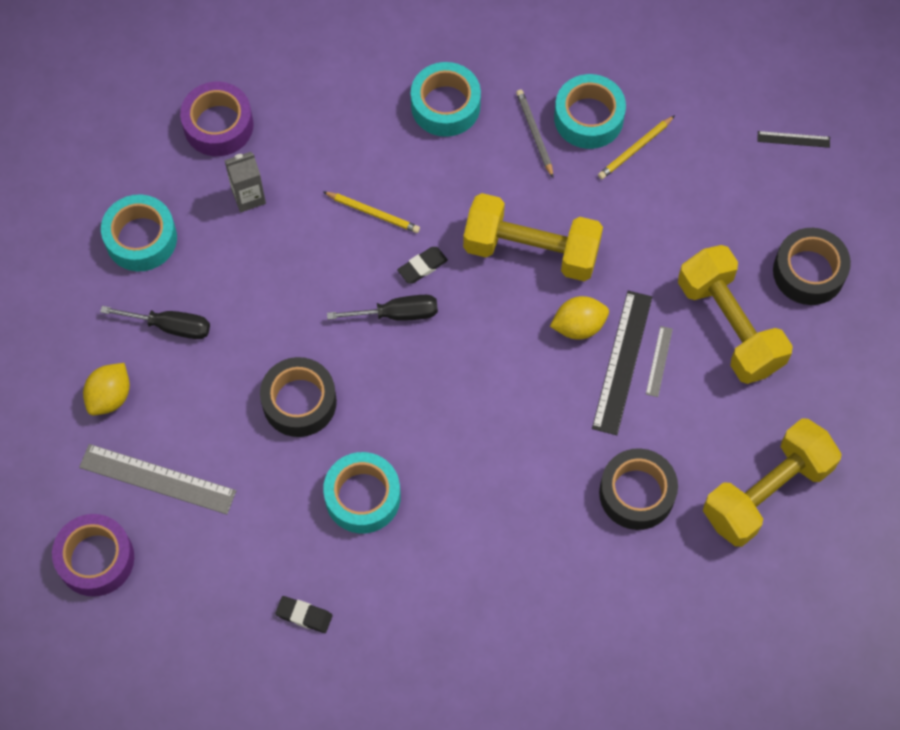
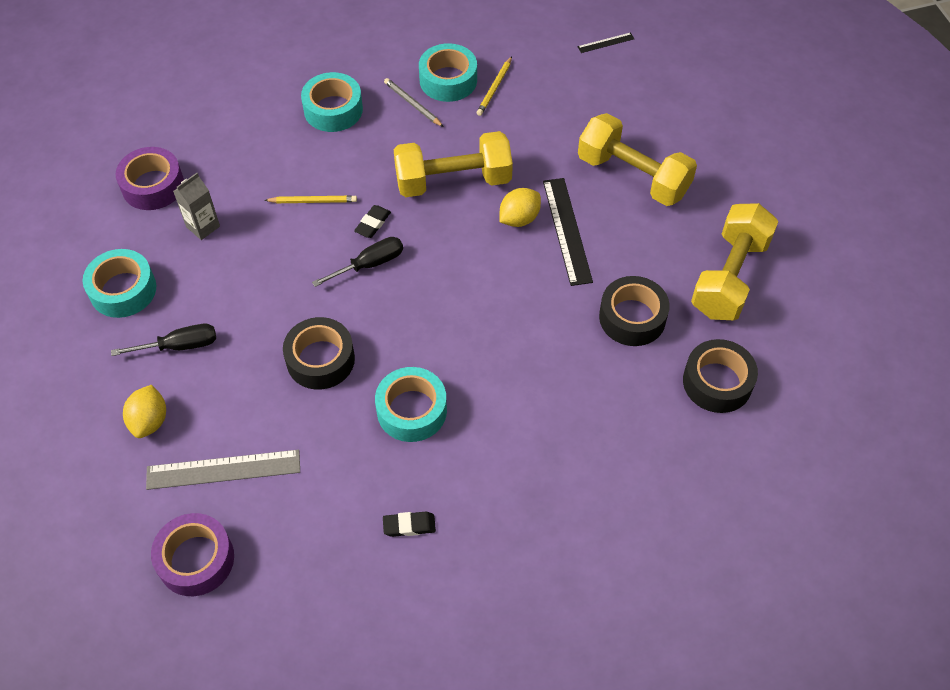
camera: 25 degrees left, 10 degrees down
grey ruler [646,326,673,397] -> none
black tape [773,228,851,305] -> black tape moved to [683,339,758,413]

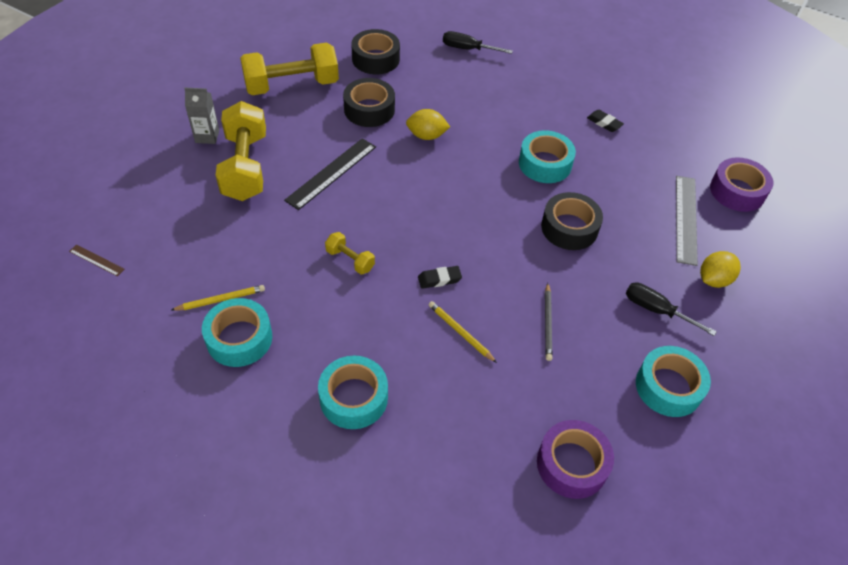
camera: 135 degrees left, 5 degrees down
grey ruler [146,450,300,490] -> grey ruler turned 60 degrees clockwise [676,176,698,266]
grey carton [173,173,220,240] -> grey carton moved to [184,88,219,144]
black screwdriver [312,237,403,287] -> black screwdriver moved to [443,31,513,54]
grey pencil [384,78,444,127] -> grey pencil moved to [545,283,553,361]
yellow dumbbell [394,131,513,197] -> yellow dumbbell [325,232,375,274], size x0.46
yellow lemon [499,188,541,227] -> yellow lemon moved to [406,109,450,140]
black ruler [577,32,634,53] -> brown ruler [69,244,124,276]

